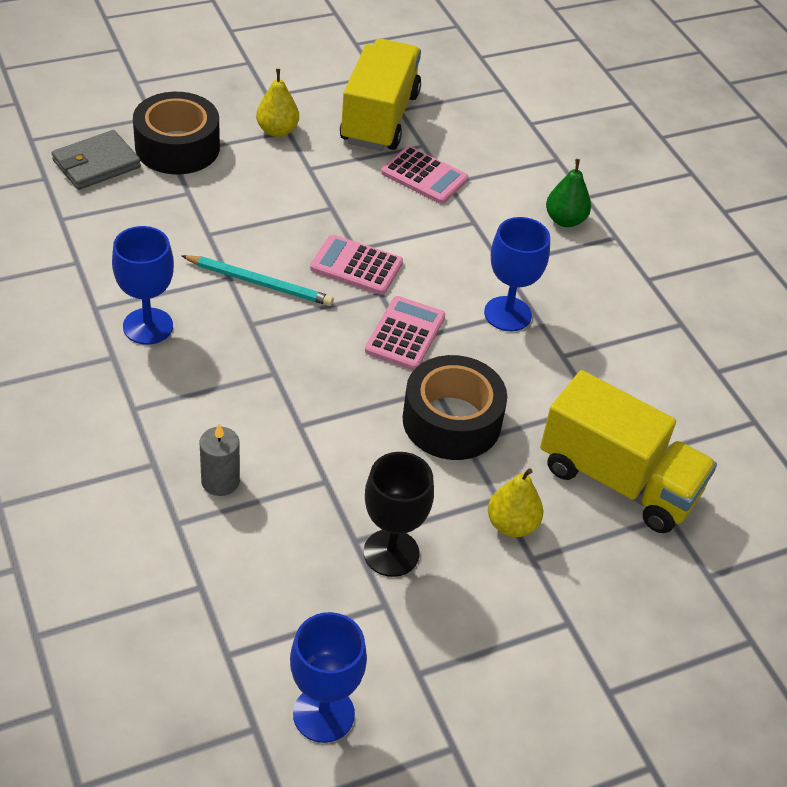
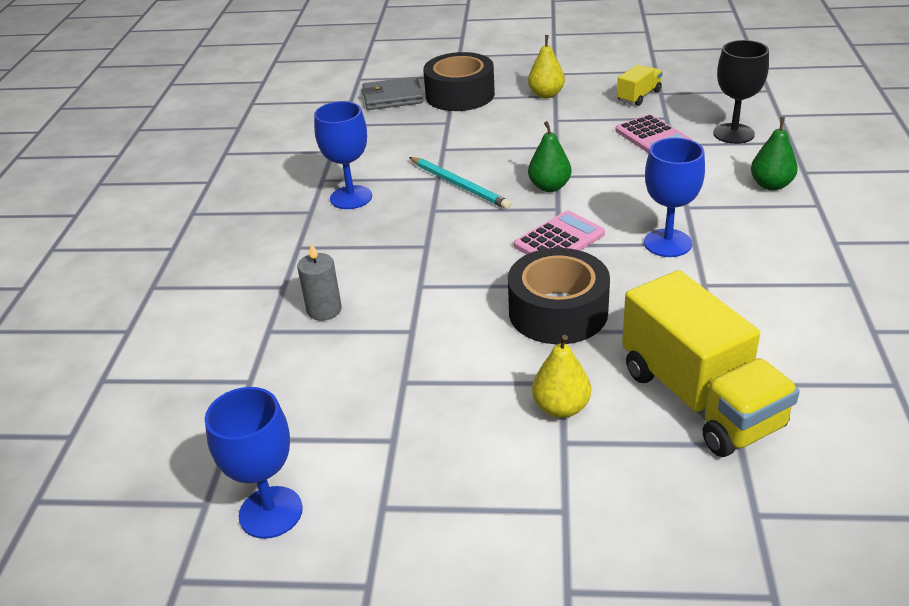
camera: 35 degrees right, 10 degrees down
pink calculator [310,235,403,295] -> green pear [528,121,571,192]
yellow truck [340,39,421,151] -> yellow truck [617,65,663,106], size x0.47
black goblet [364,452,434,577] -> black goblet moved to [713,40,769,144]

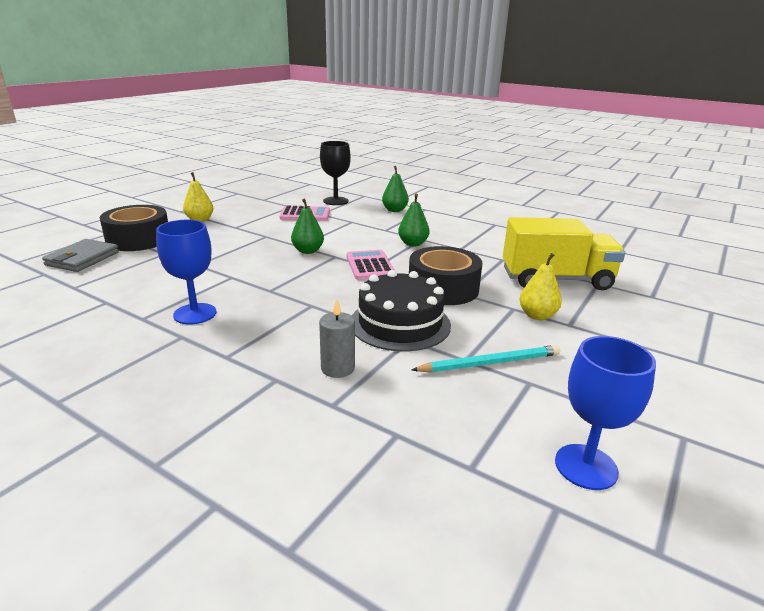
camera: 65 degrees left, 10 degrees down
turquoise pencil [409,157,511,209] -> turquoise pencil moved to [411,345,560,372]
yellow truck [617,65,663,106] -> none
blue goblet [644,138,705,257] -> green pear [398,194,430,246]
none -> black cake [352,270,451,351]

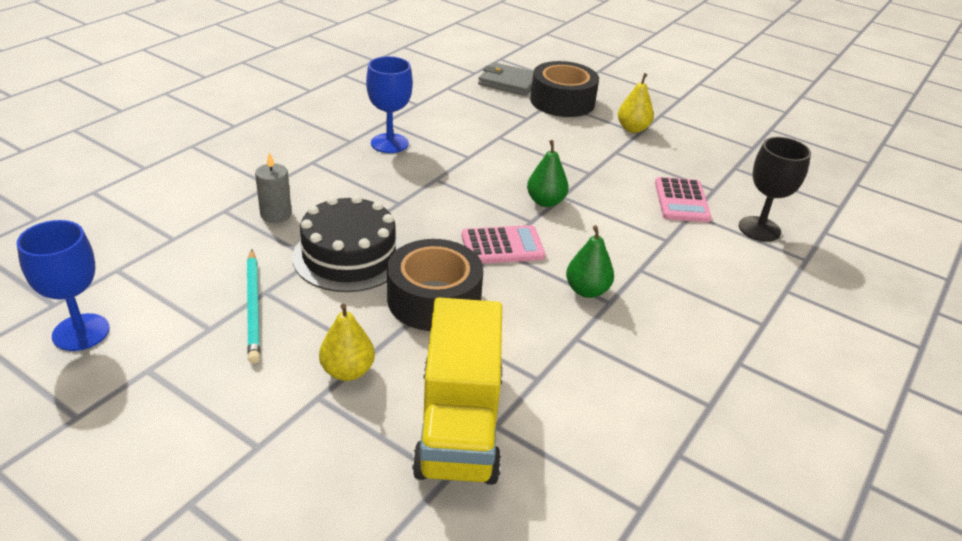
camera: 90 degrees right, 10 degrees up
green pear [382,166,409,212] -> none

